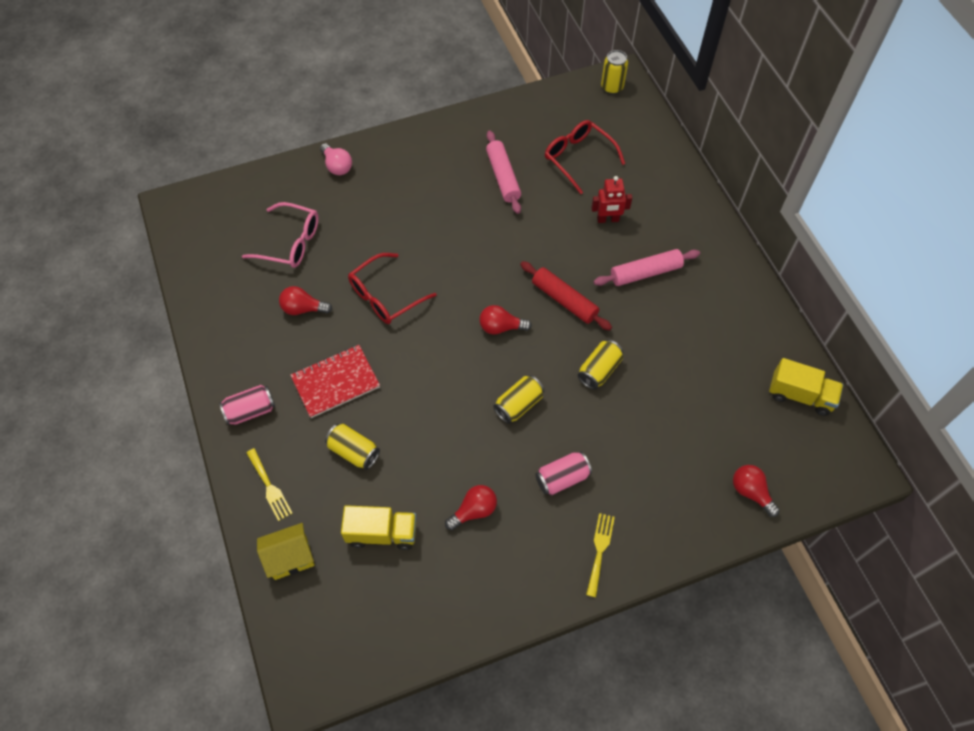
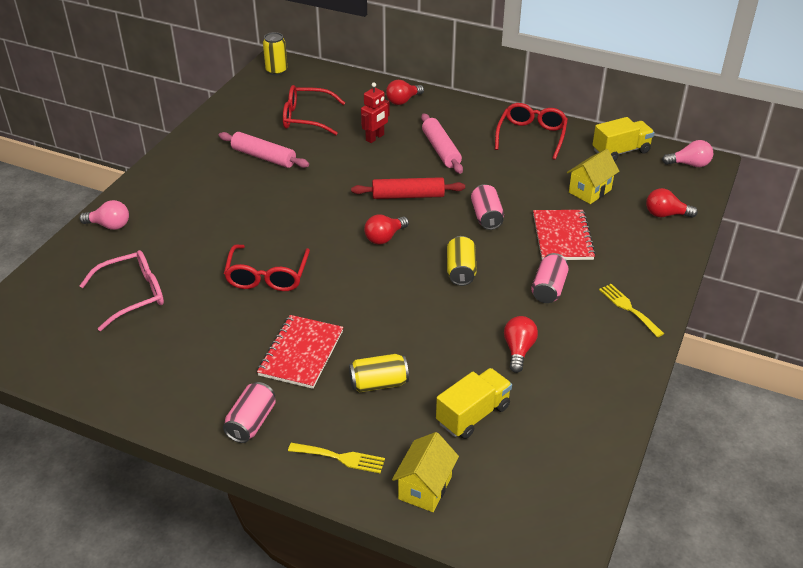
camera: 45 degrees left, 20 degrees down
red light bulb [279,286,332,315] -> red light bulb moved to [386,80,424,105]
yellow can [578,340,623,389] -> pink can [471,184,504,230]
pink rolling pin [593,249,700,286] -> pink rolling pin turned 45 degrees counterclockwise [421,113,463,174]
none -> red glasses [495,103,568,160]
none -> red notebook [533,210,596,260]
none -> yellow house [567,149,619,204]
none -> pink light bulb [662,140,713,167]

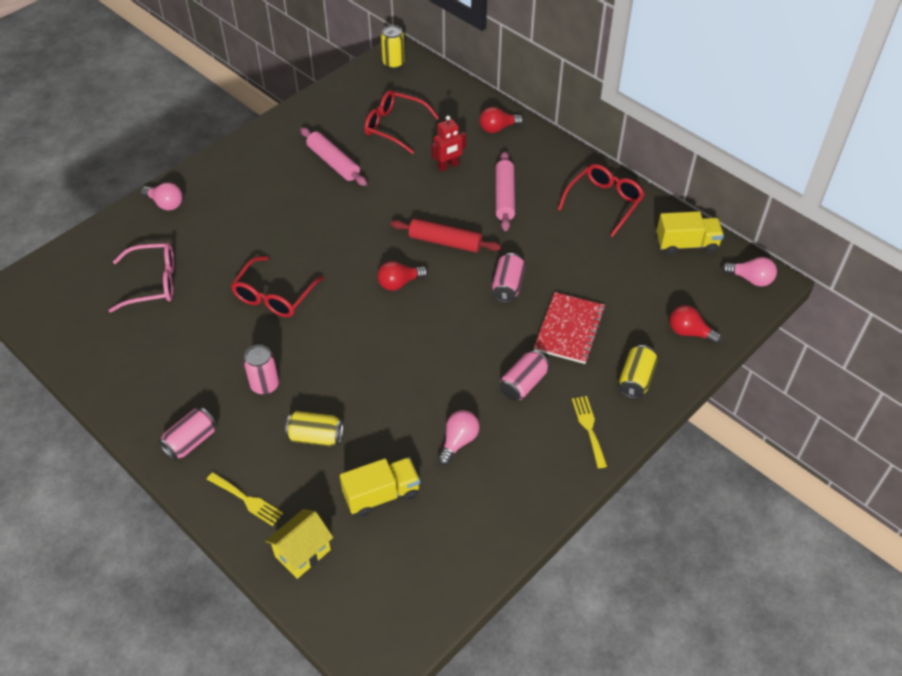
camera: 20 degrees right, 10 degrees up
red notebook [257,315,343,389] -> pink can [244,345,279,395]
yellow can [447,236,477,286] -> yellow can moved to [619,345,658,399]
red light bulb [504,316,538,373] -> pink light bulb [438,410,479,465]
yellow house [567,149,619,204] -> none

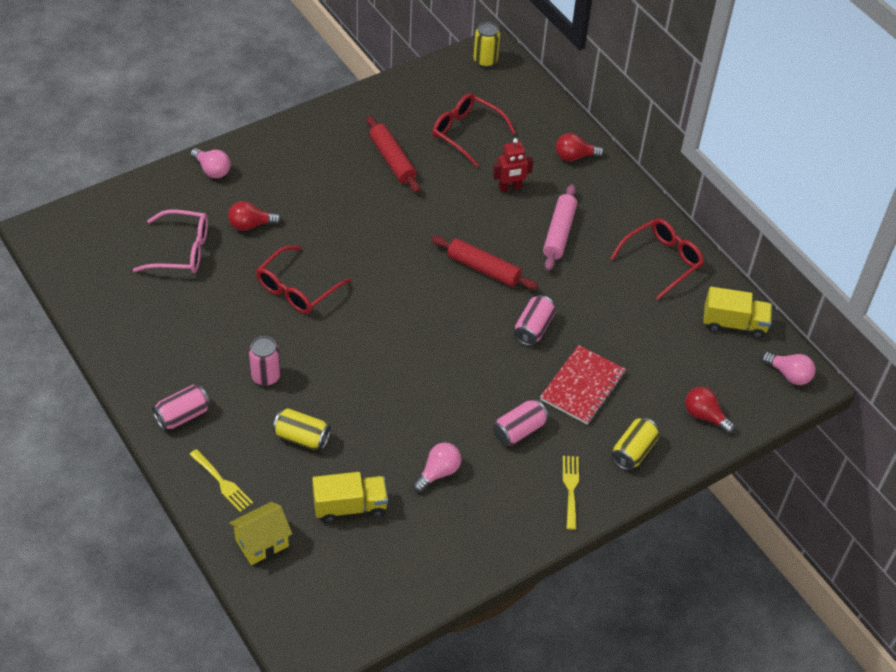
camera: 10 degrees right, 0 degrees up
pink rolling pin [300,127,367,186] -> red rolling pin [367,116,420,193]
red light bulb [377,261,428,291] -> red light bulb moved to [228,201,281,231]

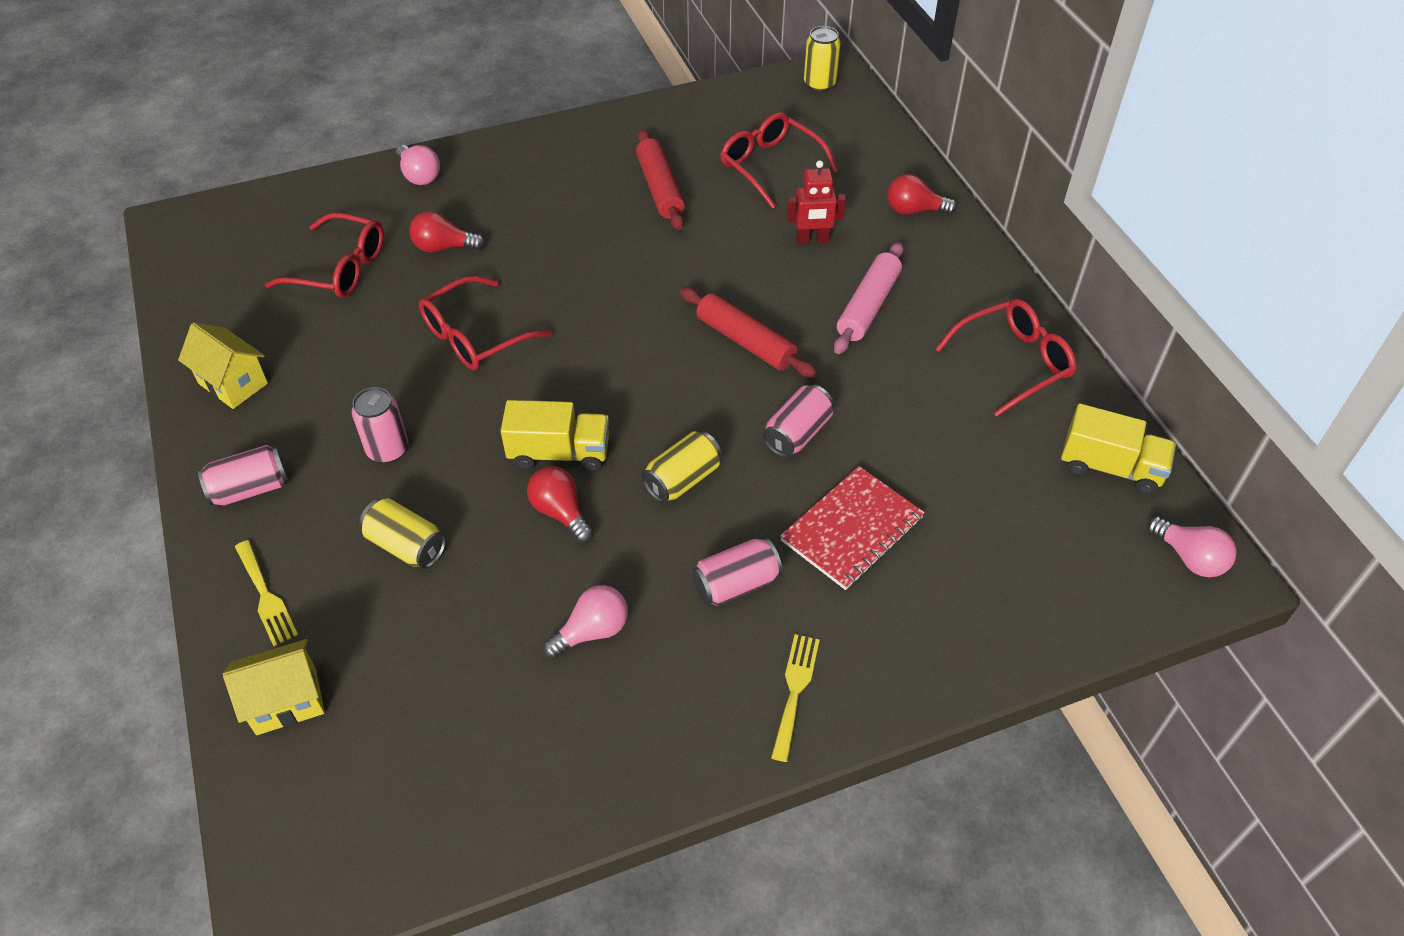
camera: 15 degrees right, 0 degrees up
pink glasses [133,210,208,273] -> red glasses [265,212,384,298]
yellow truck [312,472,388,523] -> yellow truck moved to [501,400,609,472]
yellow can [611,417,659,471] -> yellow can moved to [641,431,722,503]
red light bulb [685,387,735,434] -> red light bulb moved to [527,466,593,543]
none -> yellow house [178,323,268,409]

